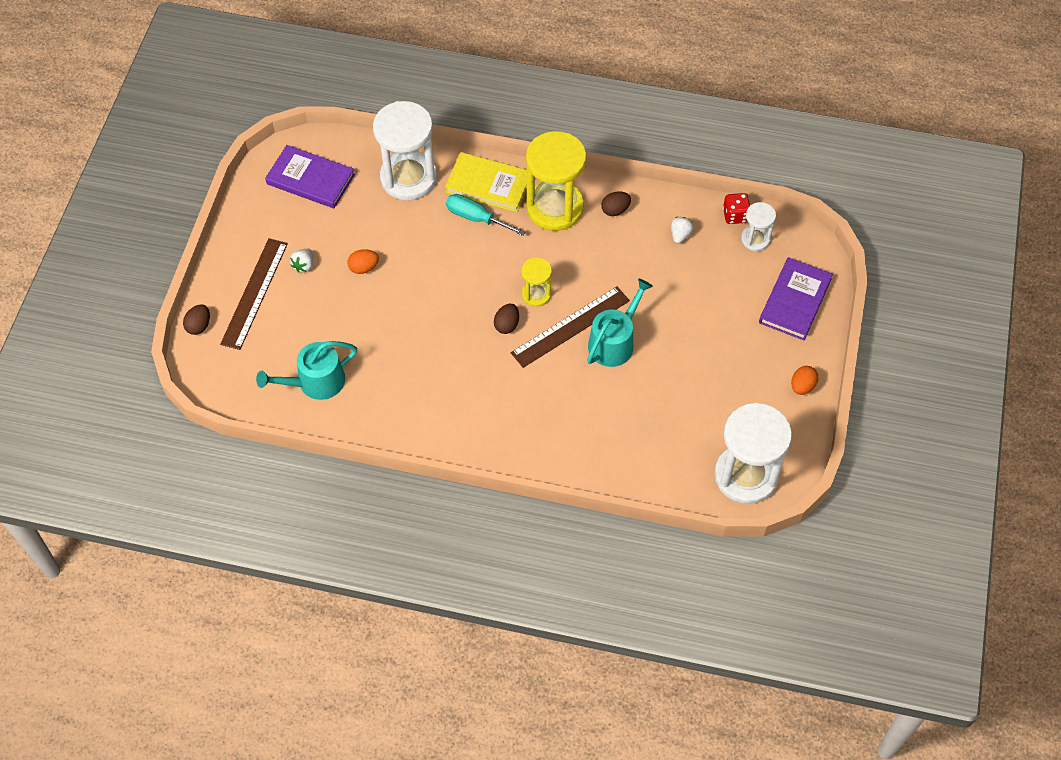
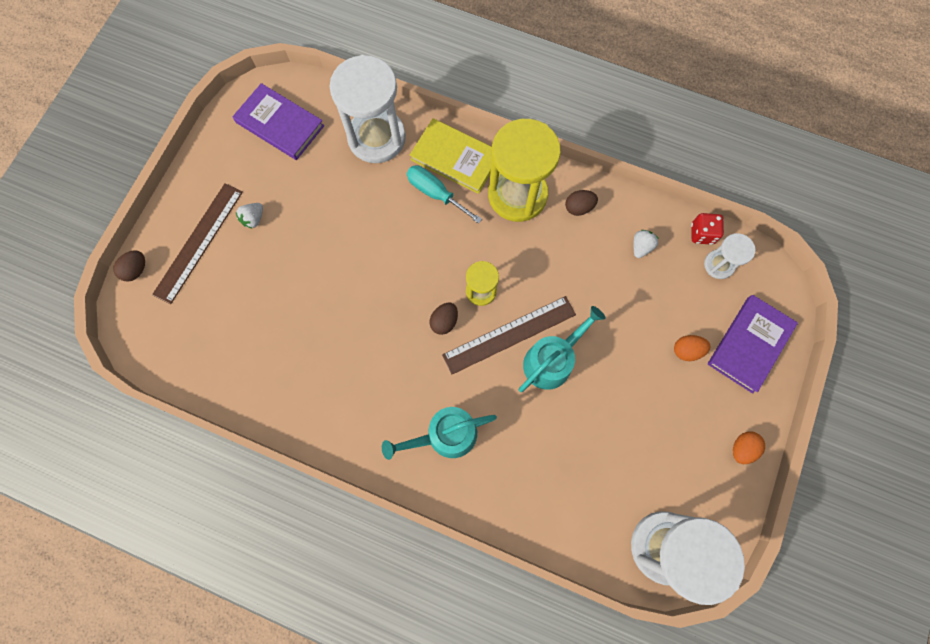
camera: 10 degrees right, 15 degrees up
turquoise watering can [256,341,357,400] -> turquoise watering can moved to [382,407,497,460]
orange egg [347,249,379,274] -> orange egg moved to [674,335,711,361]

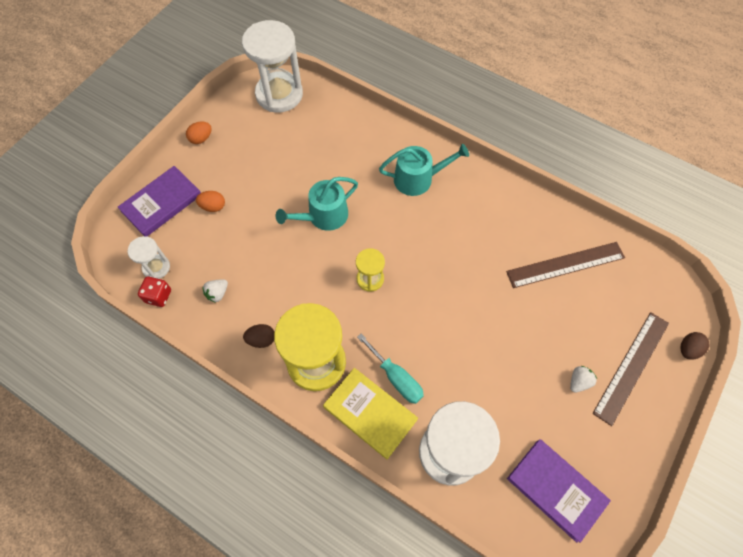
camera: 170 degrees left, 10 degrees down
brown egg [429,303,458,335] -> none
brown ruler [442,296,576,374] -> brown ruler moved to [506,242,625,288]

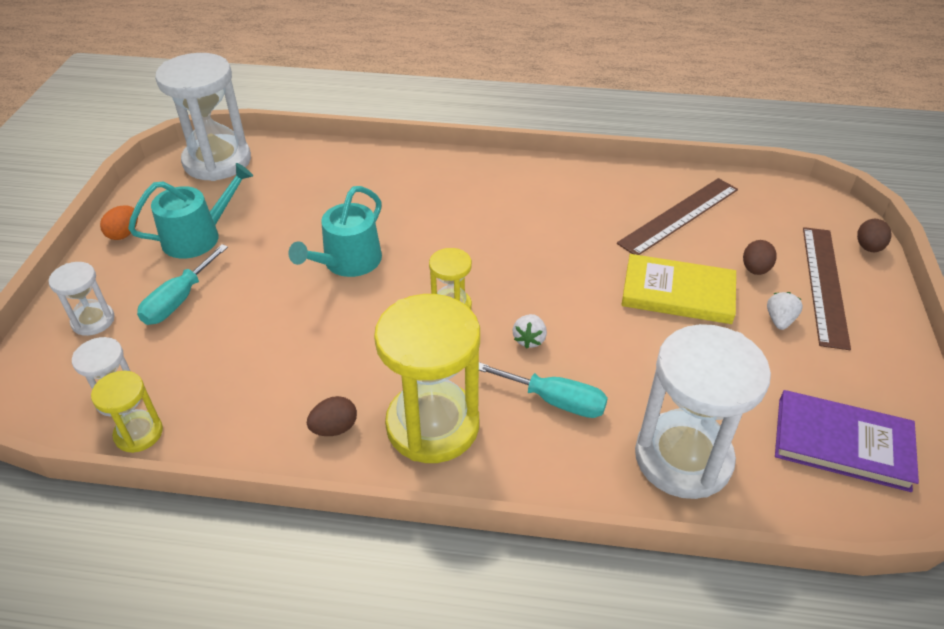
camera: 25 degrees left, 20 degrees down
purple book [118,166,201,237] -> white hourglass [49,262,115,336]
red dice [138,276,171,307] -> yellow hourglass [91,371,163,453]
orange egg [196,191,225,212] -> turquoise screwdriver [137,244,228,325]
white strawberry [202,279,228,303] -> white strawberry moved to [512,314,547,349]
yellow book [323,368,418,459] -> yellow book moved to [621,254,736,324]
turquoise watering can [379,144,469,196] -> turquoise watering can moved to [128,163,253,259]
none -> brown egg [743,240,777,275]

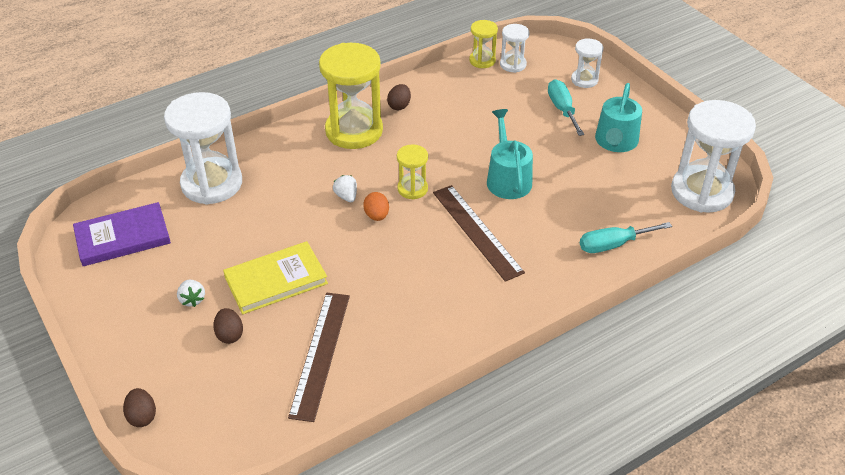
camera: 140 degrees right, 0 degrees up
orange egg [100,205,138,240] -> orange egg moved to [363,192,389,221]
turquoise screwdriver [479,362,608,418] -> turquoise screwdriver moved to [580,222,672,253]
brown ruler [803,227,851,350] -> brown ruler moved to [433,185,525,282]

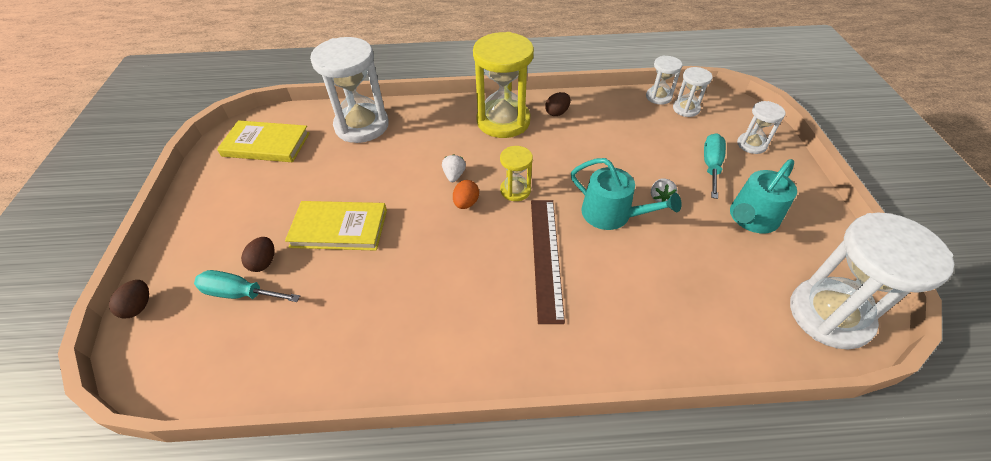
camera: 30 degrees right, 5 degrees up
purple book [73,202,171,266] -> yellow book [217,120,310,162]
white strawberry [177,280,205,307] -> white strawberry moved to [651,178,677,202]
brown ruler [288,293,350,422] -> none
yellow hourglass [469,20,498,68] -> white hourglass [646,56,683,105]
turquoise watering can [487,109,533,199] -> turquoise watering can turned 105 degrees clockwise [571,158,682,230]
turquoise screwdriver [580,222,672,253] -> turquoise screwdriver moved to [194,270,300,302]

